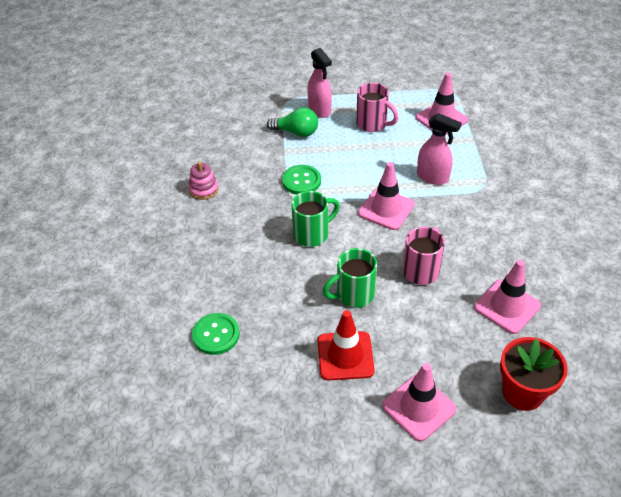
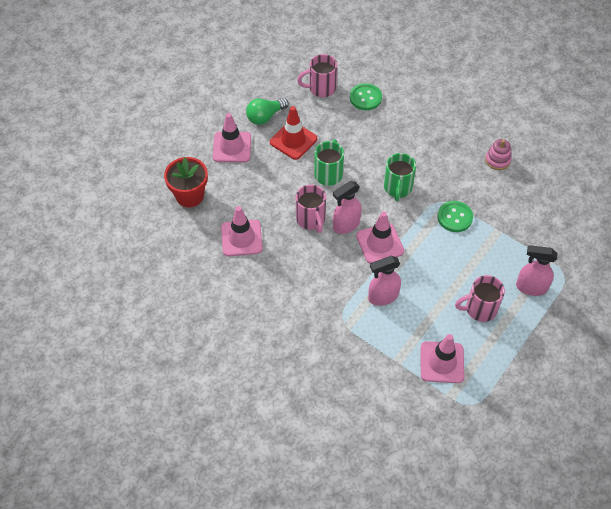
camera: 130 degrees right, 10 degrees up
green light bulb [267,107,318,137] -> green light bulb moved to [246,98,289,125]
none -> pink mug [297,54,337,97]
none -> pink spray bottle [333,181,362,234]

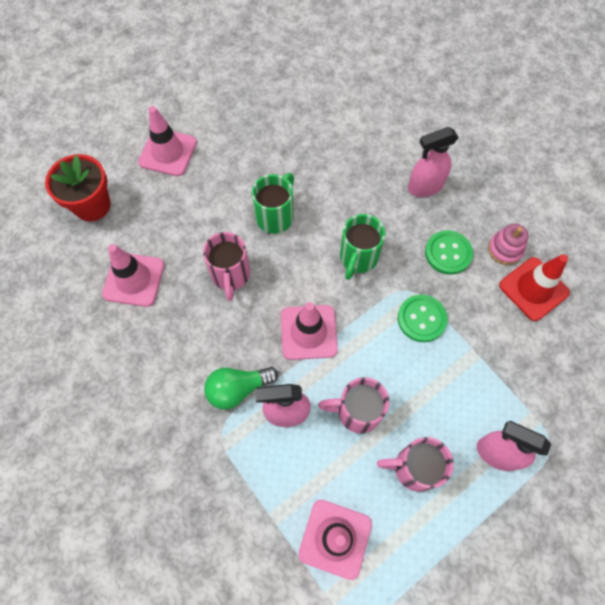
camera: 15 degrees right, 10 degrees up
green light bulb [246,98,289,125] -> green light bulb moved to [204,367,278,410]
red traffic cone [270,106,317,160] -> red traffic cone moved to [499,254,570,321]
pink mug [297,54,337,97] -> pink mug moved to [318,377,389,434]
pink spray bottle [333,181,362,234] -> pink spray bottle moved to [408,127,459,197]
green button [350,83,382,110] -> green button moved to [425,230,473,275]

